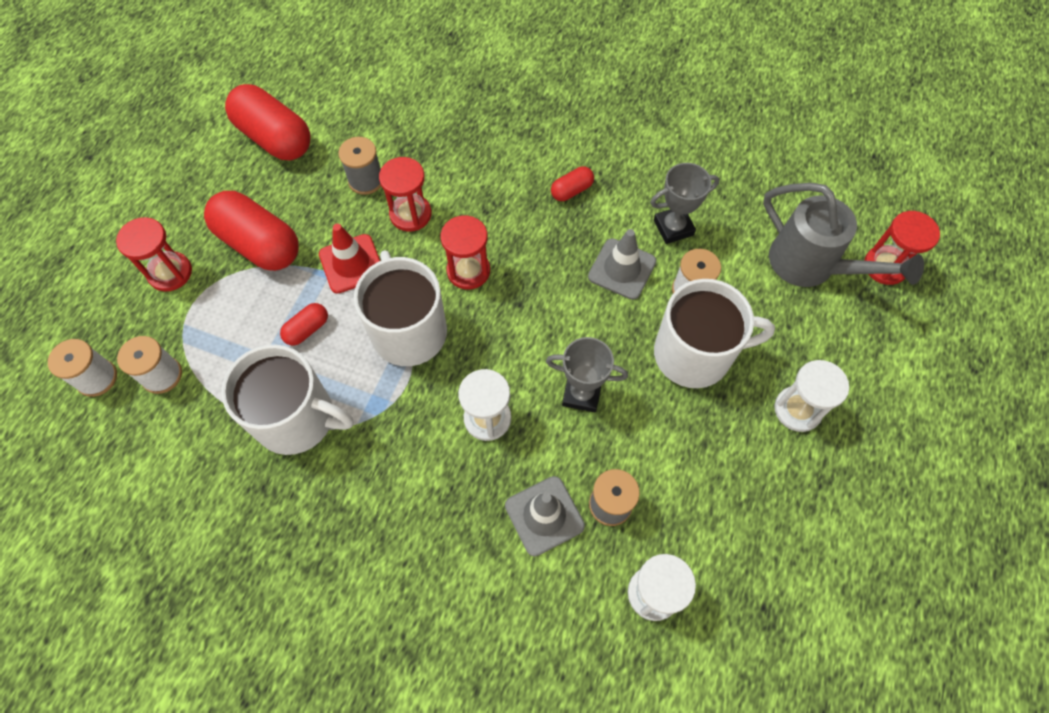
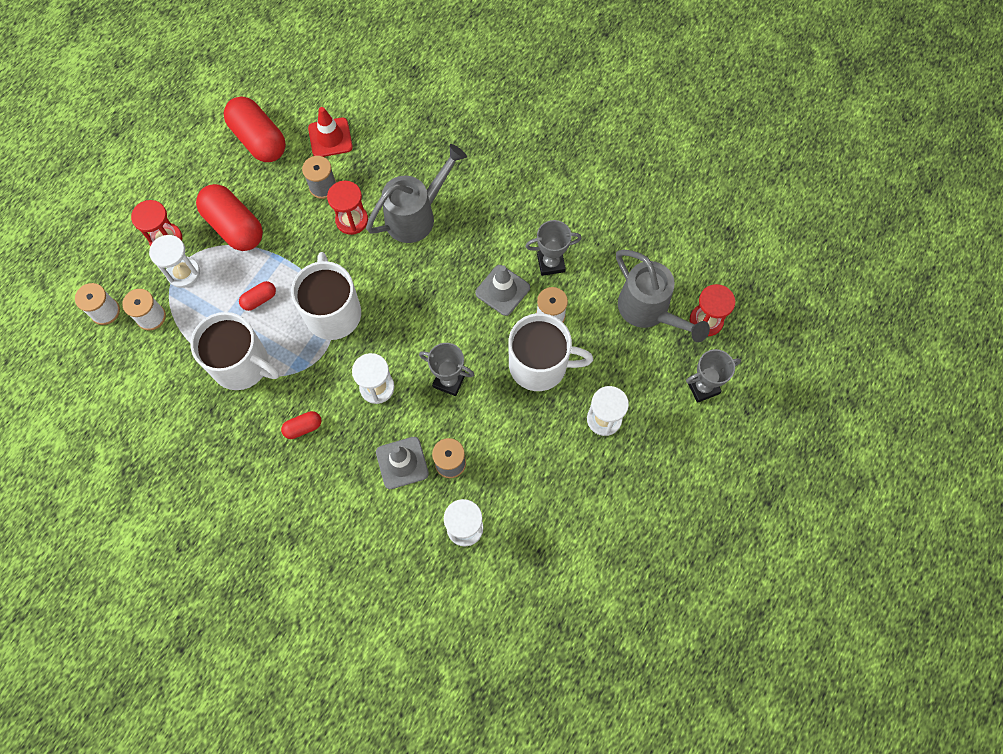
camera: 10 degrees right, 5 degrees up
red traffic cone [319,224,380,294] -> red traffic cone moved to [308,107,353,157]
red hourglass [440,215,490,290] -> none
red capsule [551,167,594,201] -> red capsule moved to [281,411,321,439]
none -> white hourglass [149,235,200,288]
none -> grey watering can [366,144,467,243]
none -> grey trophy [686,349,741,403]

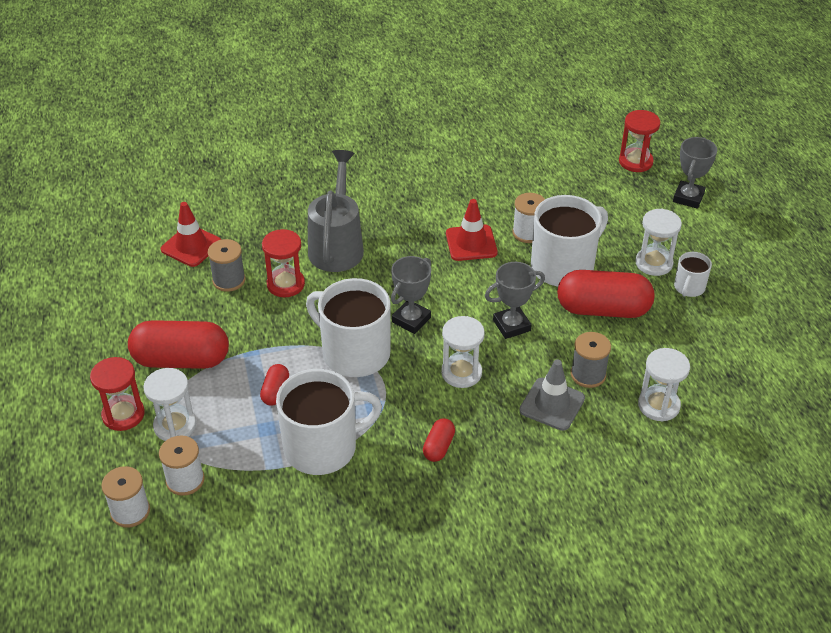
camera: 45 degrees left, 25 degrees down
red capsule [224,97,286,162] -> red capsule moved to [557,270,654,318]
grey traffic cone [475,265,530,316] -> red traffic cone [446,199,498,261]
grey trophy [525,220,582,276] -> grey trophy moved to [391,256,431,334]
grey watering can [616,250,710,342] -> none
none -> white mug [674,252,712,297]

